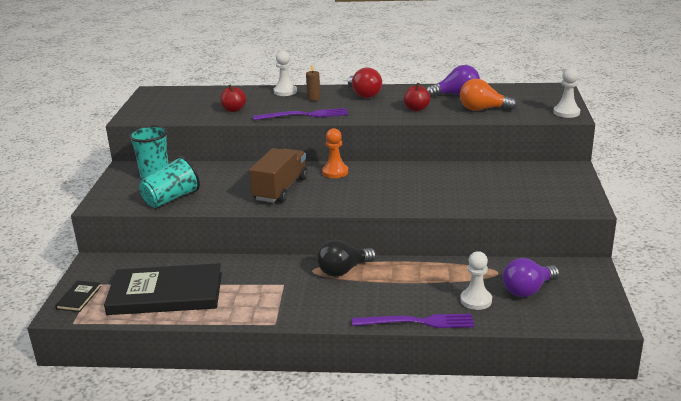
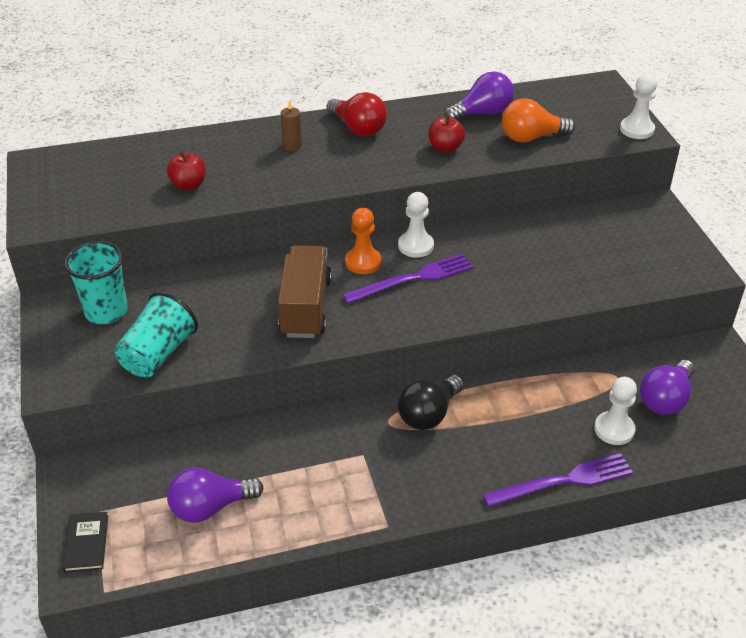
camera: 20 degrees left, 15 degrees up
black book [104,263,222,315] -> purple light bulb [167,467,264,523]
purple fork [253,108,348,120] -> purple fork moved to [342,254,474,303]
white pawn [274,51,297,96] -> white pawn moved to [398,192,434,258]

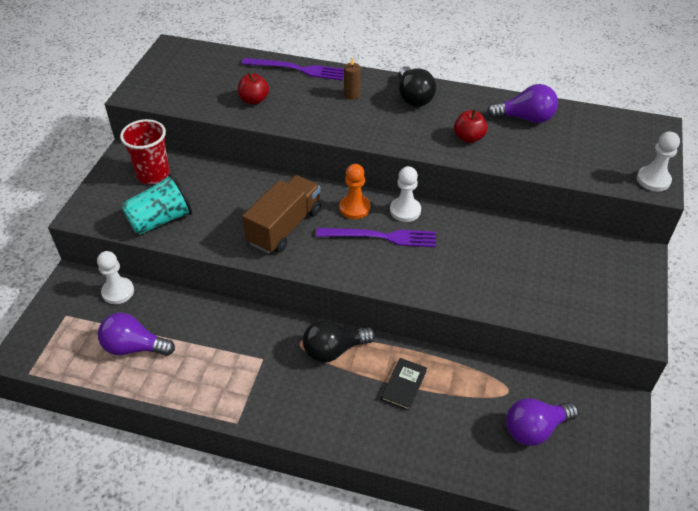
camera: 30 degrees right, 5 degrees up
black book [62,512,108,573] -> black book moved to [381,358,427,411]
turquoise cup [64,241,128,324] -> red cup [120,119,170,184]
red light bulb [326,92,387,136] -> black light bulb [399,66,436,107]
purple fork [482,453,633,507] -> purple fork moved to [242,58,344,80]
orange light bulb [502,98,575,143] -> none
white pawn [594,377,637,445] -> white pawn moved to [97,251,134,304]

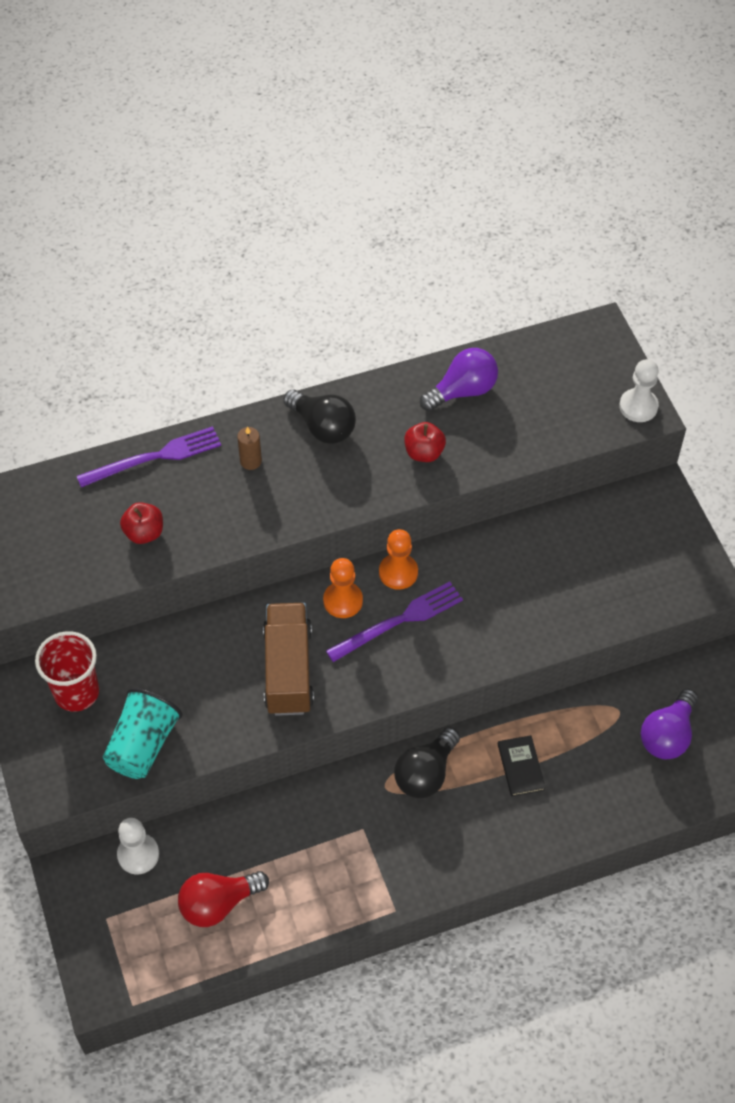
camera: 35 degrees left, 10 degrees up
purple light bulb [98,313,175,356] -> red light bulb [178,871,269,927]
white pawn [390,166,421,222] -> orange pawn [379,529,418,590]

